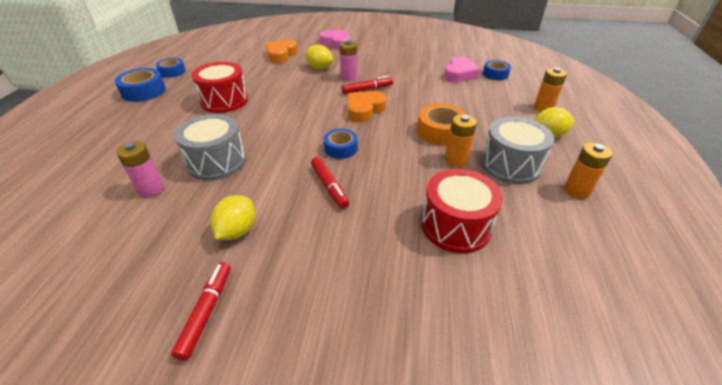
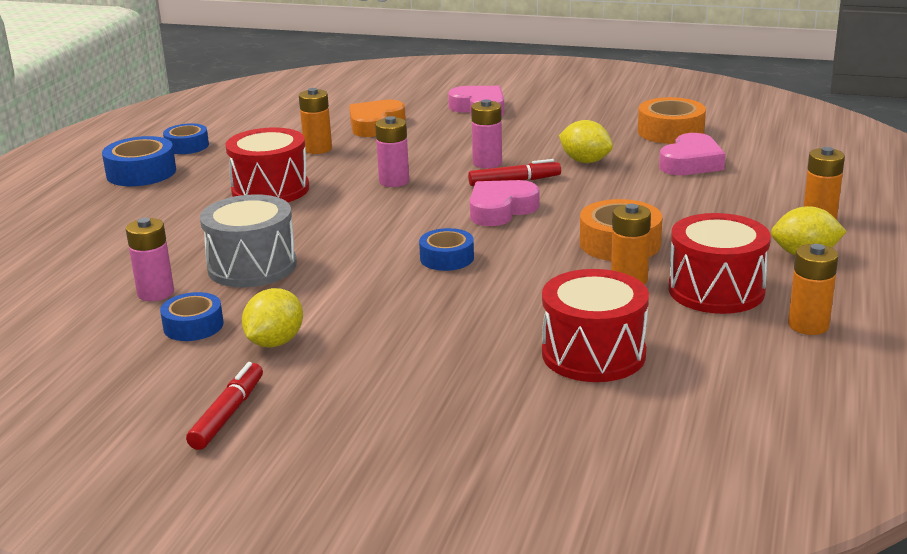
camera: 10 degrees right, 15 degrees down
yellow lemon [304,45,333,69] -> yellow lemon moved to [559,120,613,163]
red marker [311,157,349,209] -> none
orange heart [348,91,387,122] -> pink heart [470,180,539,226]
grey drum [481,117,554,184] -> red drum [669,213,771,314]
blue tape [483,60,511,80] -> blue tape moved to [160,292,224,341]
none -> orange battery [299,88,332,154]
none -> pink battery [375,116,409,187]
none -> orange tape [638,97,706,144]

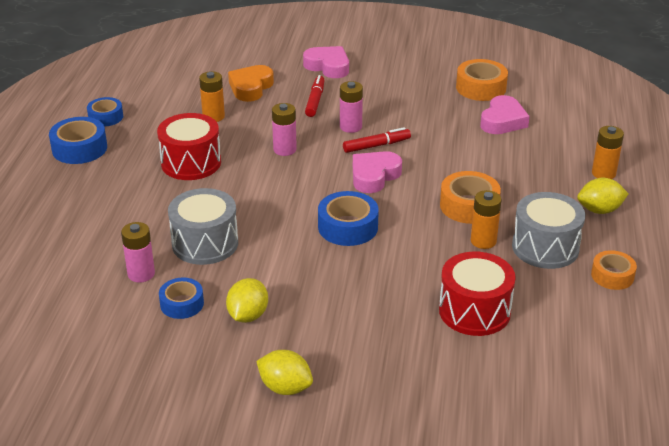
camera: 10 degrees left, 10 degrees up
red marker [186,362,263,450] -> red marker moved to [305,75,325,117]
blue tape [419,228,474,271] -> blue tape [318,191,379,246], size x1.51
yellow lemon [559,120,613,163] -> yellow lemon moved to [256,350,313,395]
red drum [669,213,771,314] -> grey drum [512,192,585,269]
orange battery [788,244,838,335] -> orange tape [591,250,637,290]

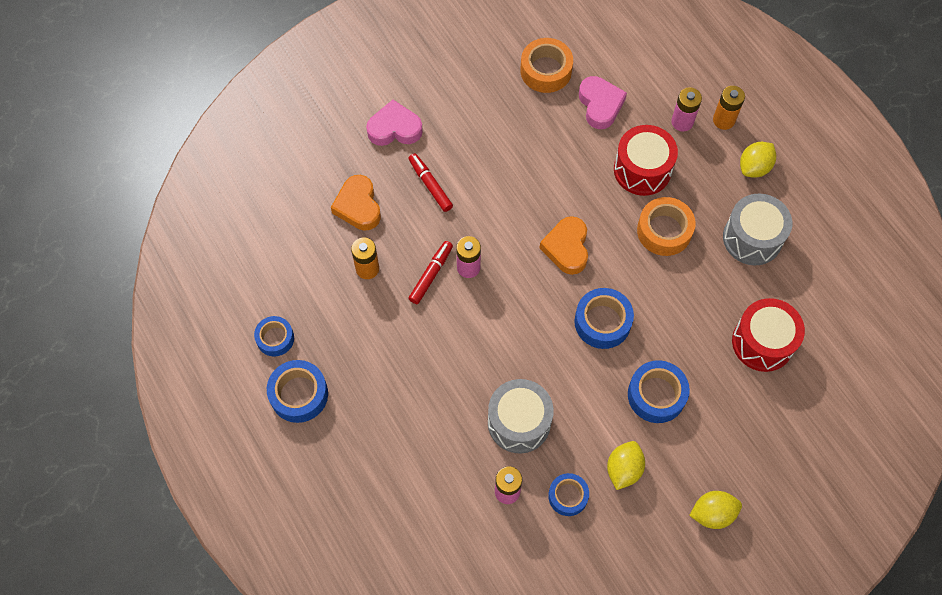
camera: 40 degrees left, 30 degrees up
red drum [157,113,221,180] -> red drum moved to [614,125,678,196]
yellow lemon [226,278,268,323] -> yellow lemon turned 45 degrees clockwise [607,441,645,490]
pink battery [340,81,363,133] -> pink battery moved to [671,87,702,132]
red marker [343,127,411,153] -> red marker moved to [408,241,453,304]
pink heart [353,151,402,193] -> orange heart [540,216,588,275]
orange battery [471,190,502,249] -> none
orange tape [591,250,637,290] -> none
none -> blue tape [628,360,690,423]

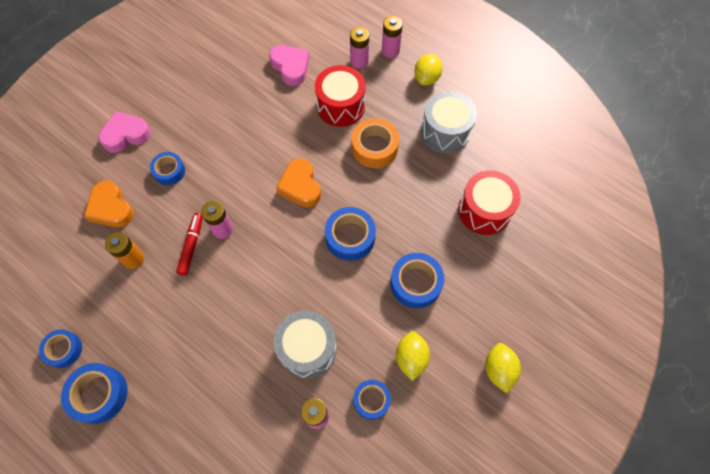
camera: 20 degrees left, 0 degrees up
red marker [408,153,453,212] -> blue tape [150,152,185,185]
orange tape [520,38,573,93] -> none
yellow lemon [689,491,742,529] -> yellow lemon turned 60 degrees counterclockwise [485,343,521,393]
orange battery [713,86,745,130] -> pink battery [382,16,403,58]

